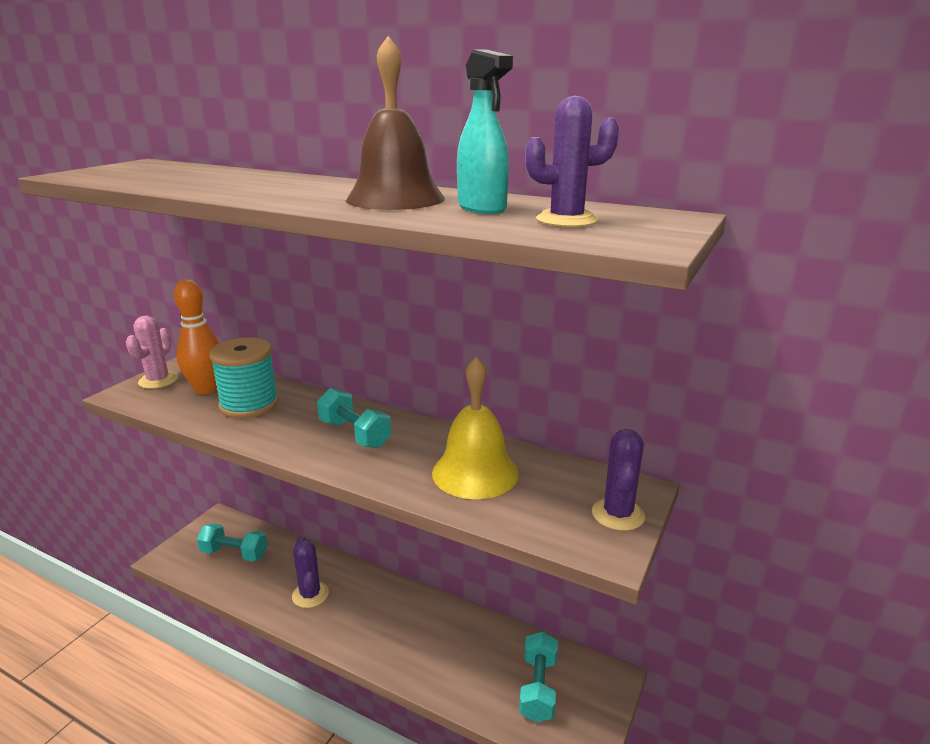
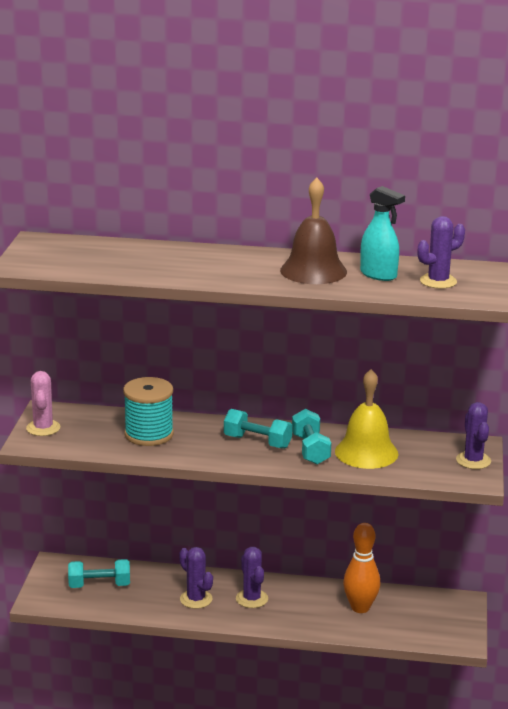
camera: 20 degrees left, 0 degrees up
orange bowling pin [174,279,219,394] -> orange bowling pin moved to [343,523,380,613]
turquoise dumbbell [519,631,558,722] -> turquoise dumbbell moved to [292,409,331,465]
none -> purple cactus [236,547,268,608]

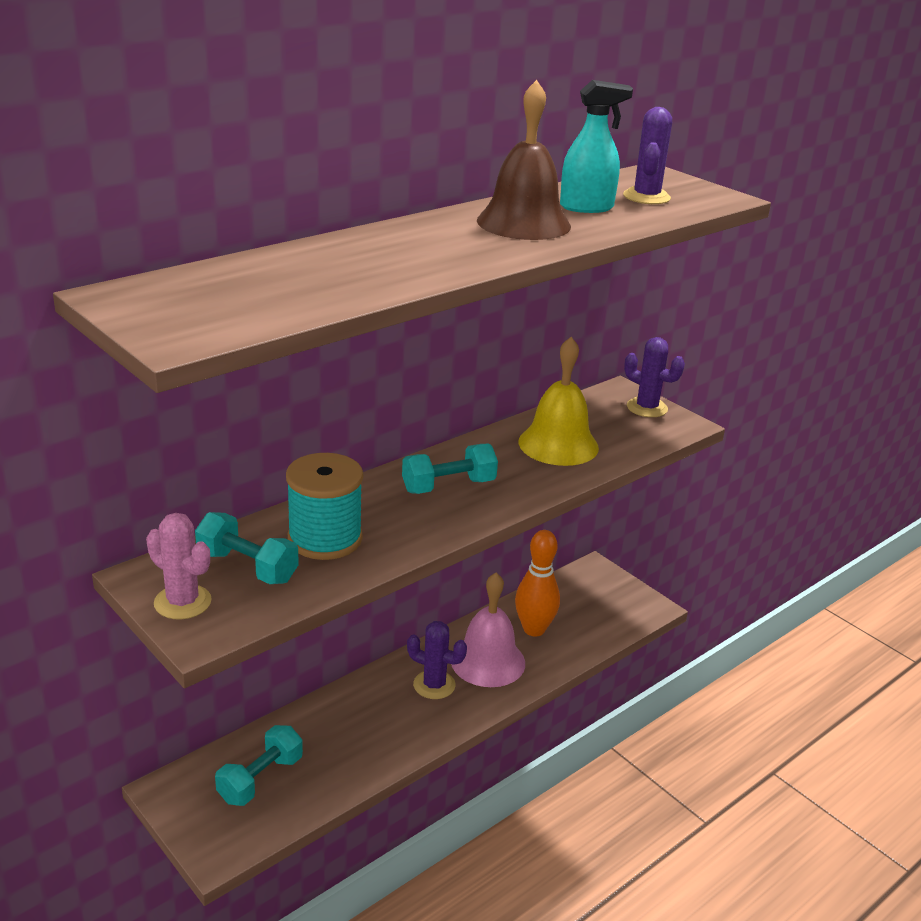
camera: 50 degrees left, 5 degrees up
purple cactus [179,547,213,609] -> none
turquoise dumbbell [292,409,331,465] -> turquoise dumbbell moved to [195,512,299,584]
none -> pink bell [451,573,525,687]

